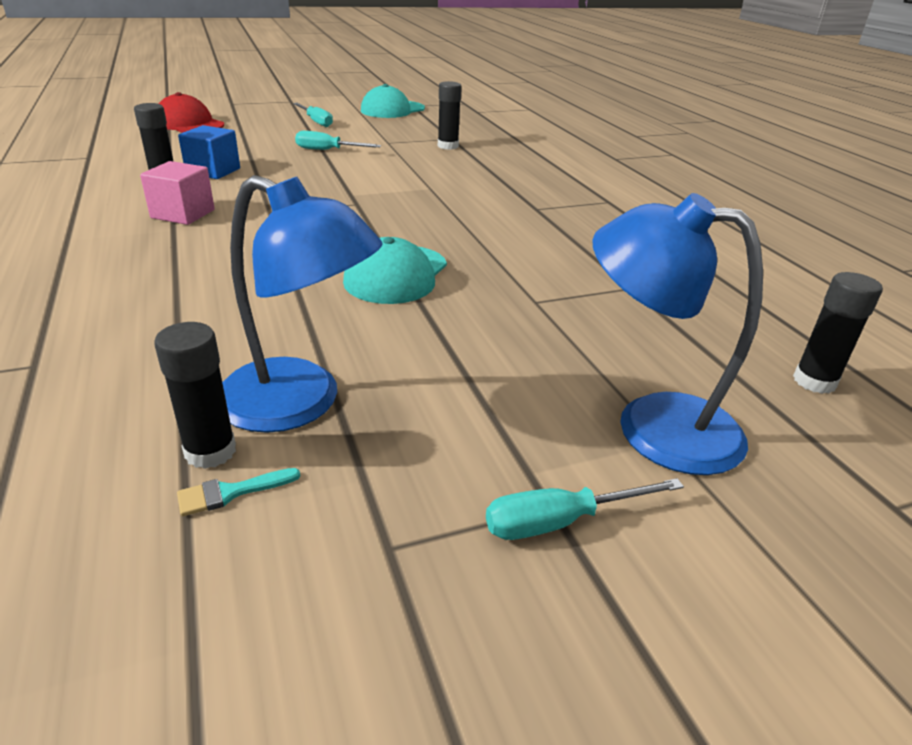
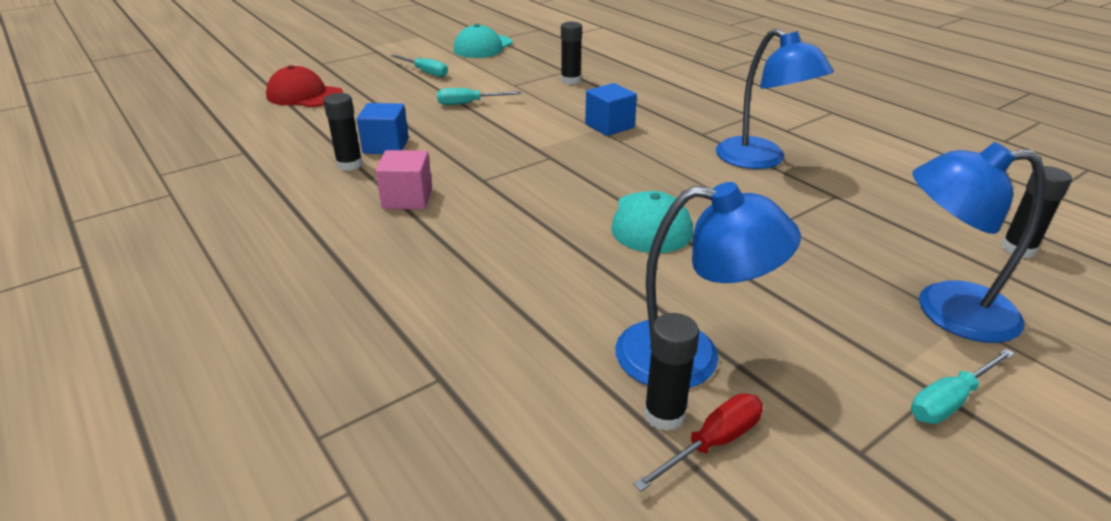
camera: 15 degrees left, 0 degrees up
turquoise brush [177,468,300,516] -> red screwdriver [633,393,763,491]
none -> blue cube [585,83,637,136]
none -> blue lamp [716,28,834,169]

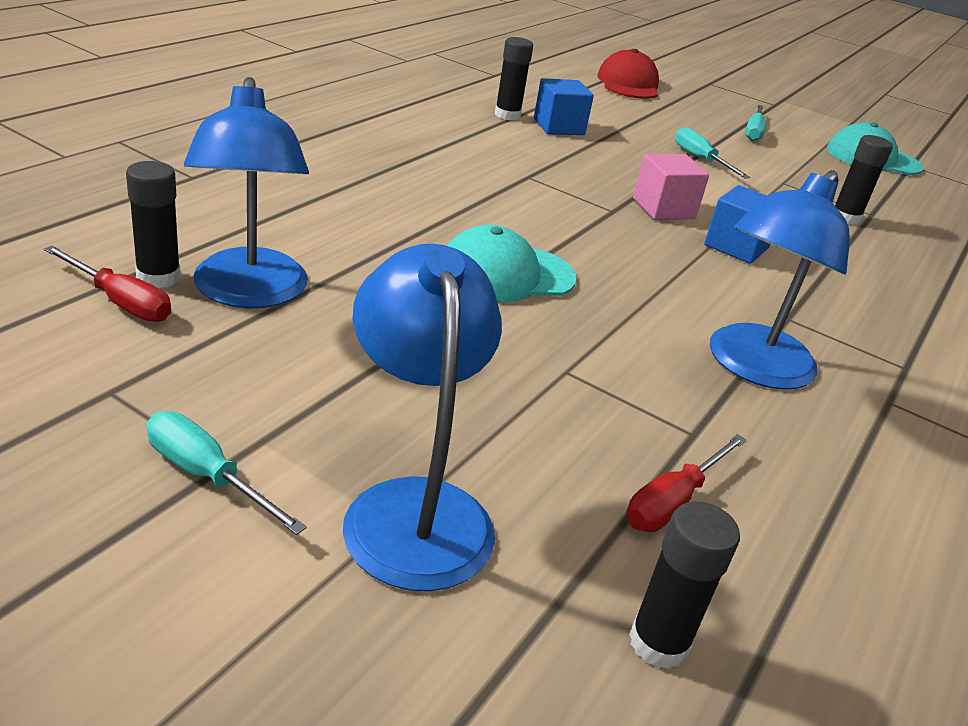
camera: 65 degrees right, 0 degrees up
pink cube [375,150,432,209] -> pink cube moved to [633,154,709,220]
none -> red screwdriver [626,434,747,532]

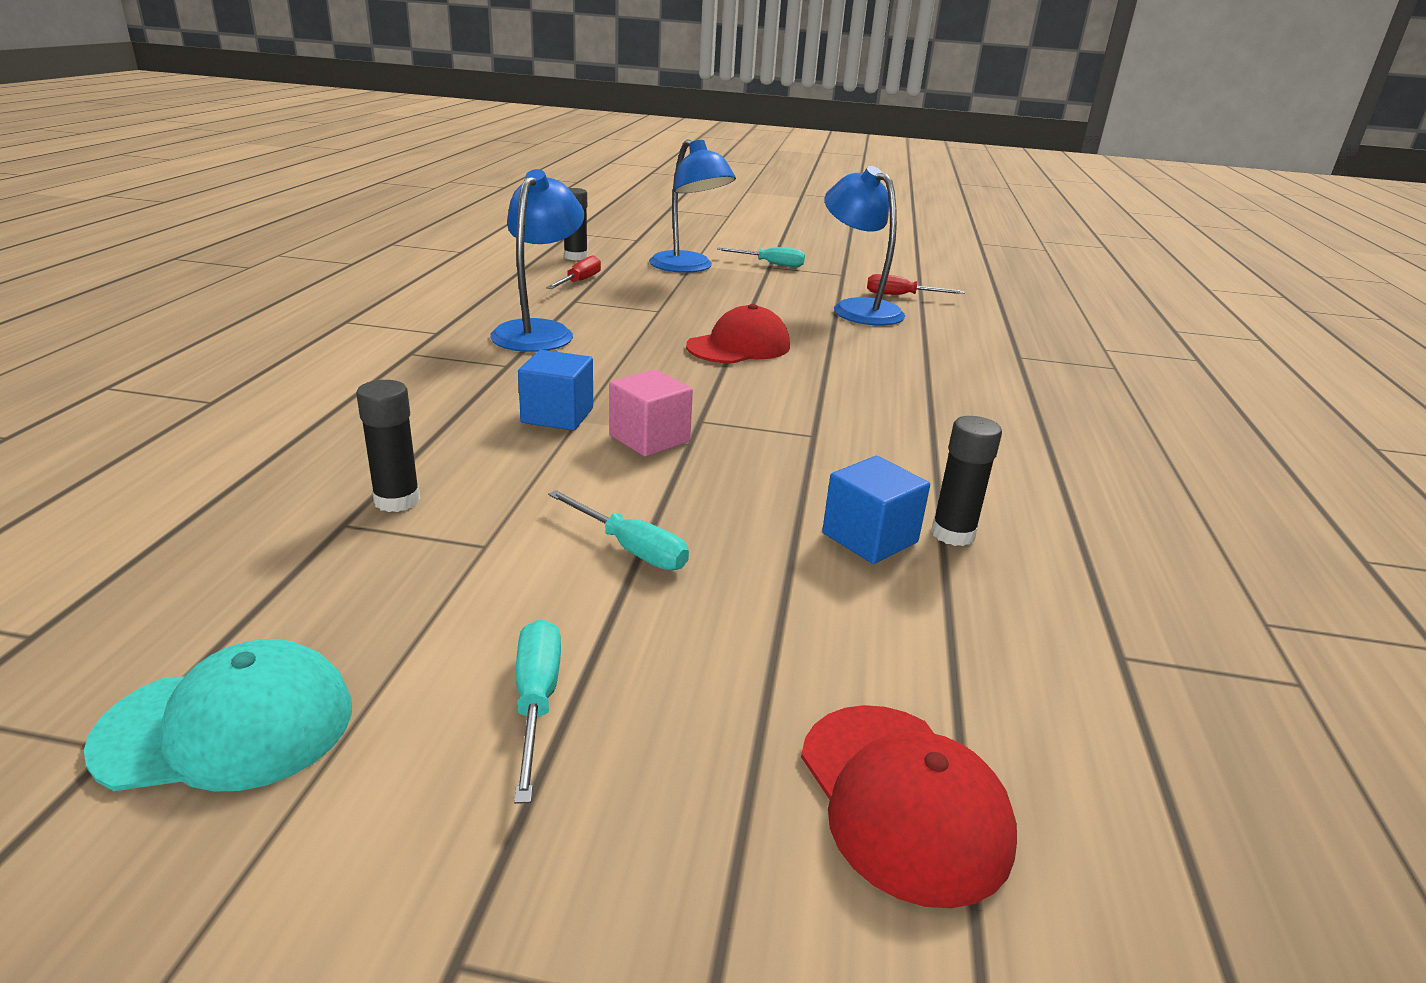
camera: 160 degrees right, 5 degrees down
black glue stick [126,161,181,289] -> none
turquoise cap [447,225,577,303] -> red cap [686,304,790,364]

